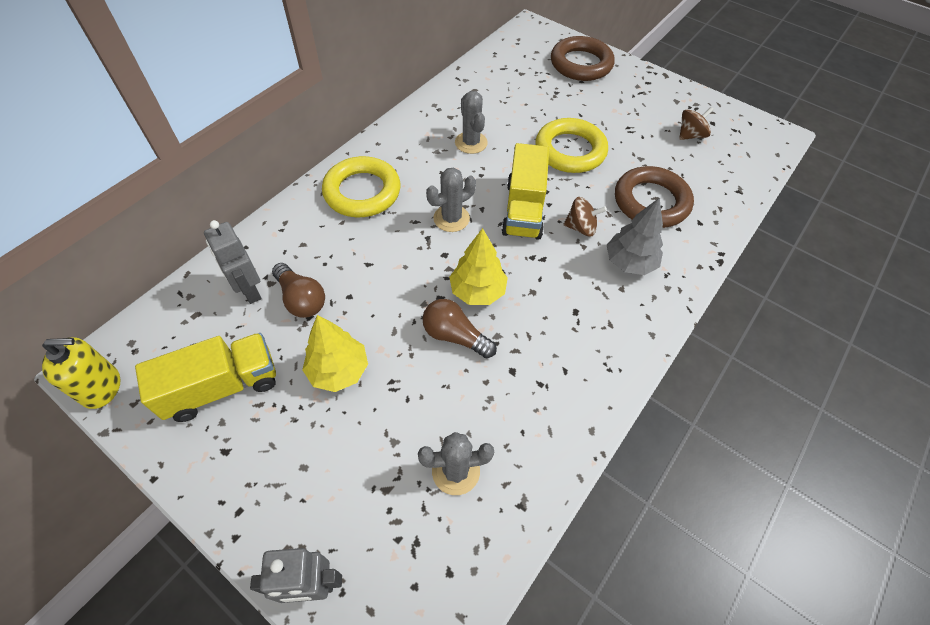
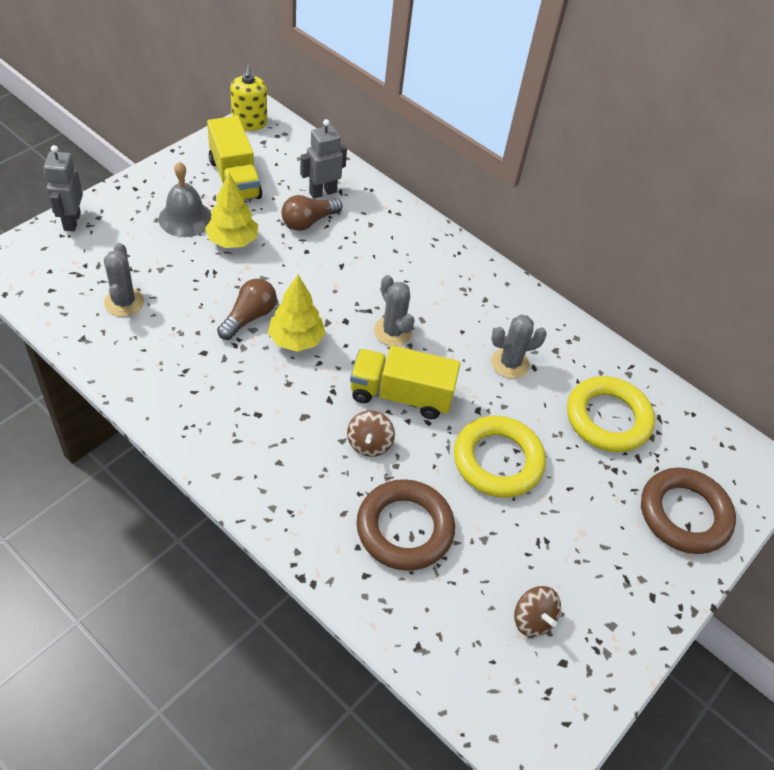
camera: 90 degrees right, 5 degrees down
yellow ring [322,156,401,217] -> yellow ring moved to [567,376,655,452]
grey tree [607,198,663,275] -> none
none -> grey bell [159,162,212,237]

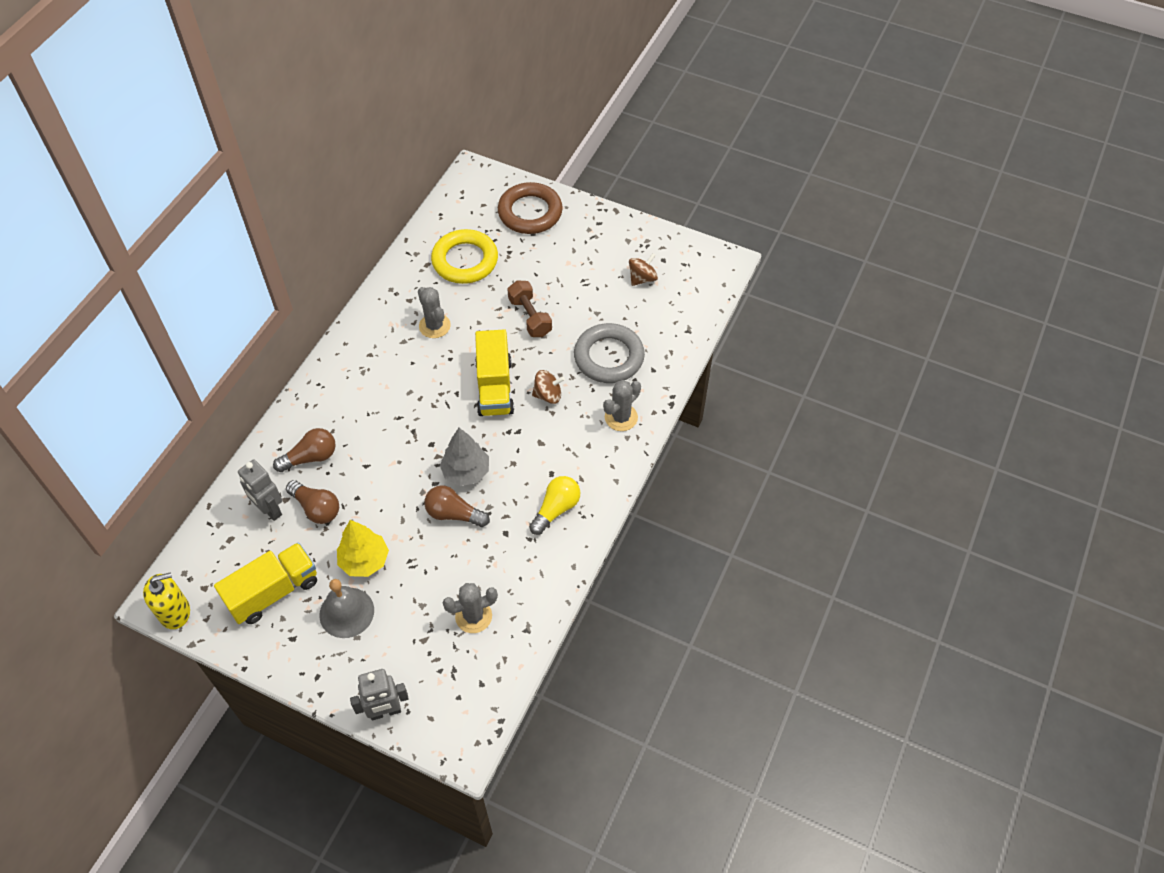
camera: 100 degrees left, 5 degrees up
yellow tree [268,275,326,352] -> grey tree [440,428,489,486]
brown ring [356,479,455,571] -> grey ring [574,323,645,383]
grey cactus [374,275,415,346] -> grey cactus moved to [603,380,641,431]
yellow ring [454,416,546,498] -> brown dumbbell [507,281,552,337]
none -> brown light bulb [273,428,336,472]
none -> yellow light bulb [529,476,580,535]

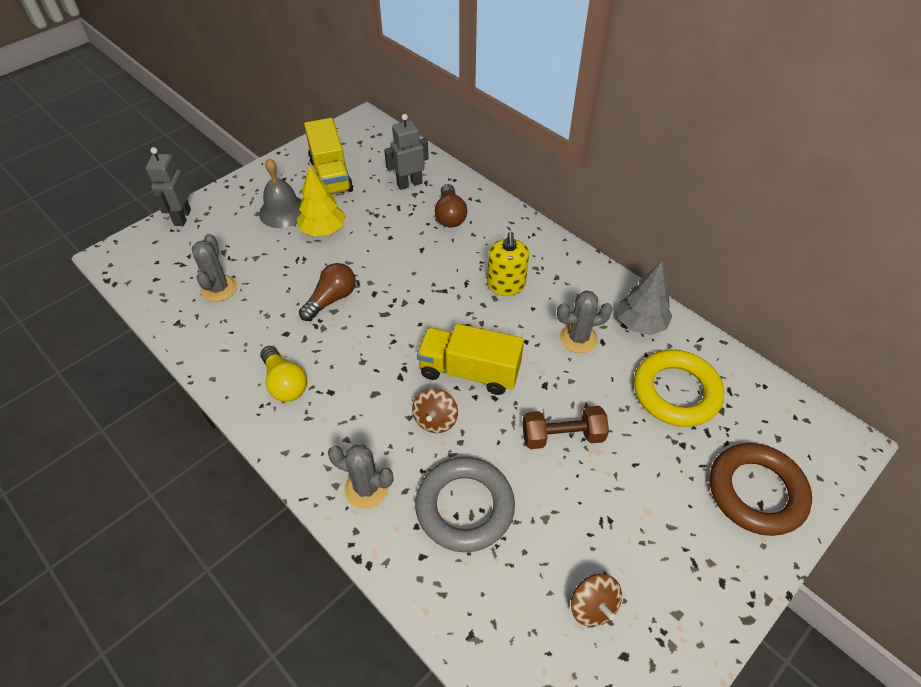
camera: 110 degrees right, 5 degrees down
yellow soap dispenser [143,572,190,629] -> yellow soap dispenser moved to [487,232,529,296]
brown light bulb [286,480,339,524] -> none
grey tree [440,428,489,486] -> grey tree moved to [618,261,672,335]
grey cactus [603,380,641,431] -> grey cactus turned 45 degrees counterclockwise [328,444,394,509]

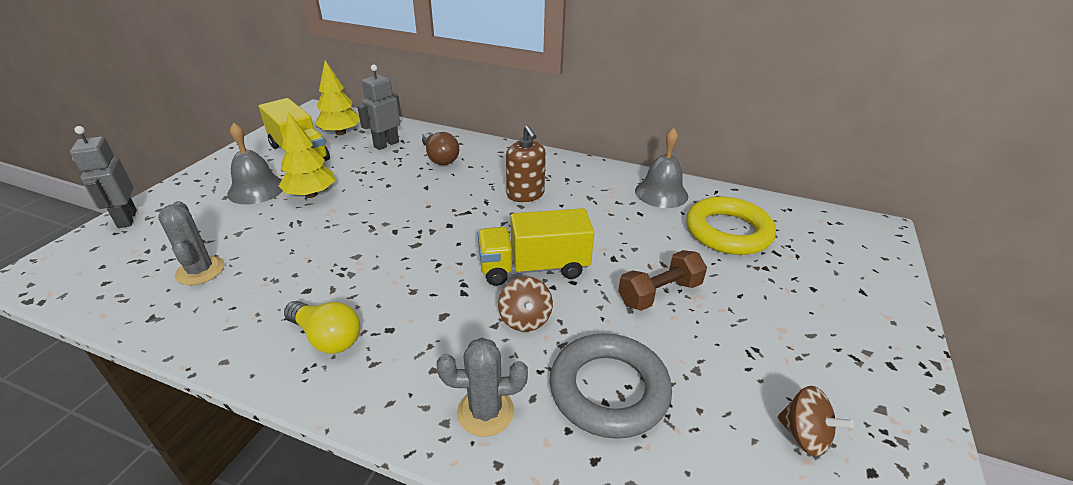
camera: 25 degrees left, 15 degrees down
brown light bulb [299,263,356,321] -> none
yellow soap dispenser [487,232,529,296] -> brown soap dispenser [506,125,546,202]
grey cactus [557,290,613,353] -> none
grey tree [618,261,672,335] -> grey bell [635,128,688,208]
brown ring [710,443,812,536] -> none
none -> yellow tree [315,60,360,135]

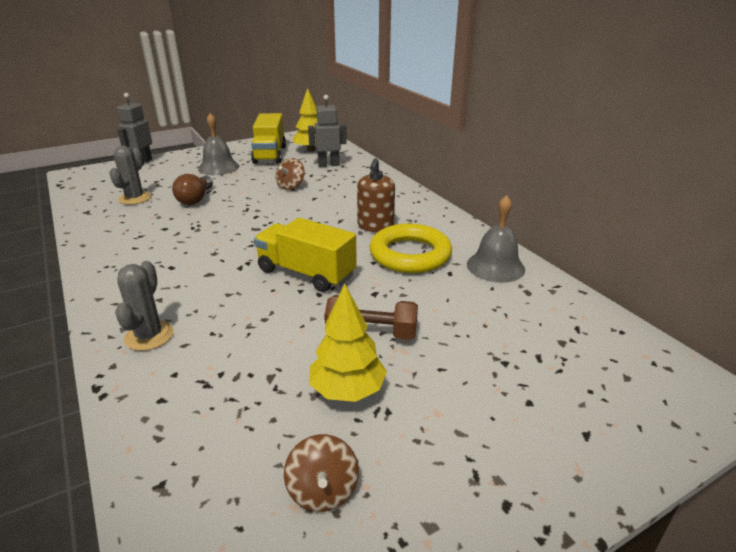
camera: 40 degrees right, 5 degrees down
yellow tree [279,112,335,198] -> yellow tree moved to [309,284,387,402]
yellow light bulb [284,301,360,354] -> none
brown light bulb [422,132,459,165] -> brown light bulb moved to [172,174,213,205]
grey cactus [436,338,528,437] -> grey cactus turned 60 degrees clockwise [115,261,173,351]
brown spinning top [498,276,553,332] -> brown spinning top moved to [275,158,305,190]
grey ring [550,333,672,439] -> none
yellow ring [686,196,776,255] -> yellow ring moved to [370,223,452,273]

